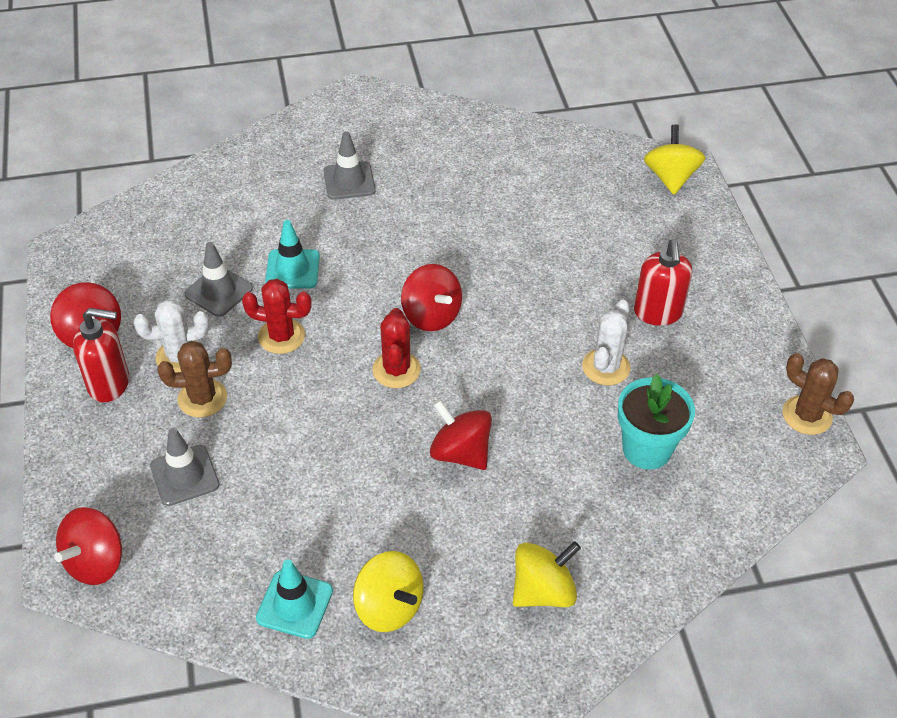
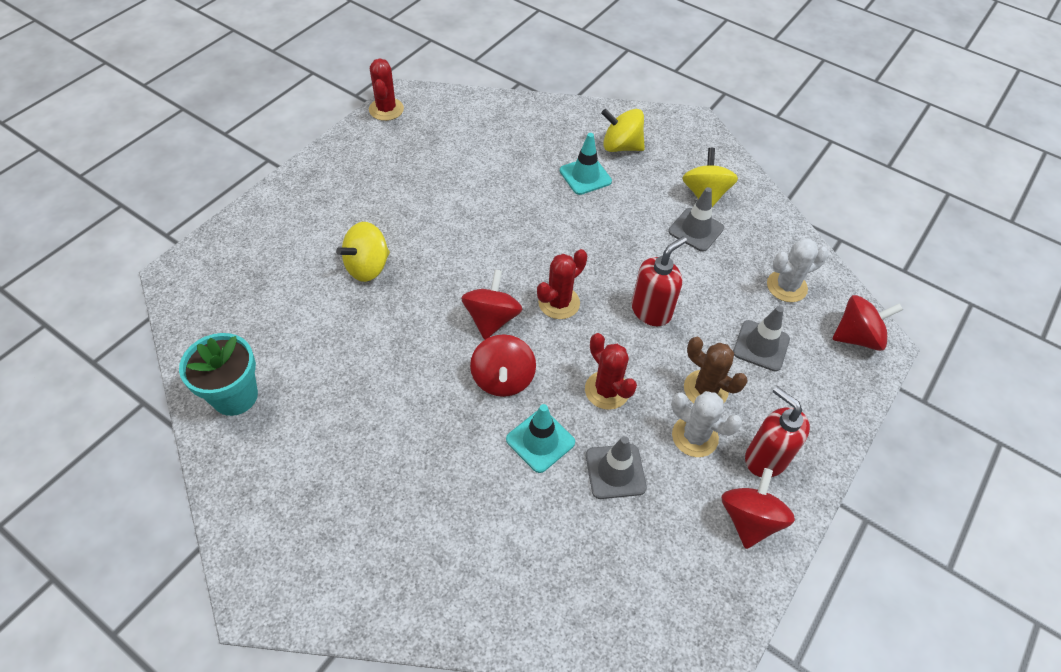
camera: 135 degrees left, 5 degrees up
turquoise traffic cone [256,559,333,639] -> turquoise traffic cone moved to [560,133,612,195]
grey traffic cone [323,132,376,200] -> grey traffic cone moved to [668,187,724,252]
red spinning top [430,400,492,470] -> red spinning top moved to [470,334,536,397]
white cactus [582,300,630,385] -> white cactus moved to [767,238,829,302]
turquoise flower pot [618,374,695,470] -> turquoise flower pot moved to [179,333,258,416]
red soap dispenser [634,239,692,326] -> red soap dispenser moved to [631,236,687,326]
yellow spinning top [644,125,706,195] -> yellow spinning top moved to [336,222,390,282]
brown cactus [783,353,854,435] -> red cactus [369,58,404,121]

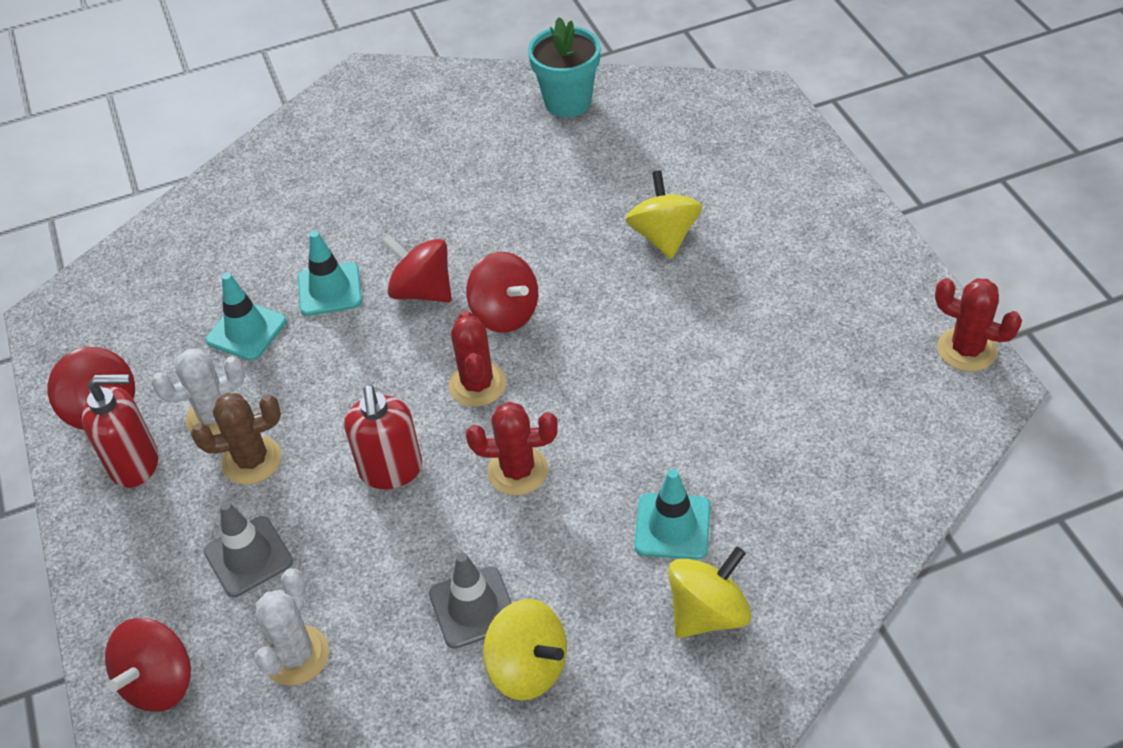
camera: 130 degrees right, 5 degrees down
red cactus [585,333,637,410] -> red cactus moved to [466,402,558,495]
grey traffic cone [586,436,647,499] -> turquoise traffic cone [206,273,287,361]

